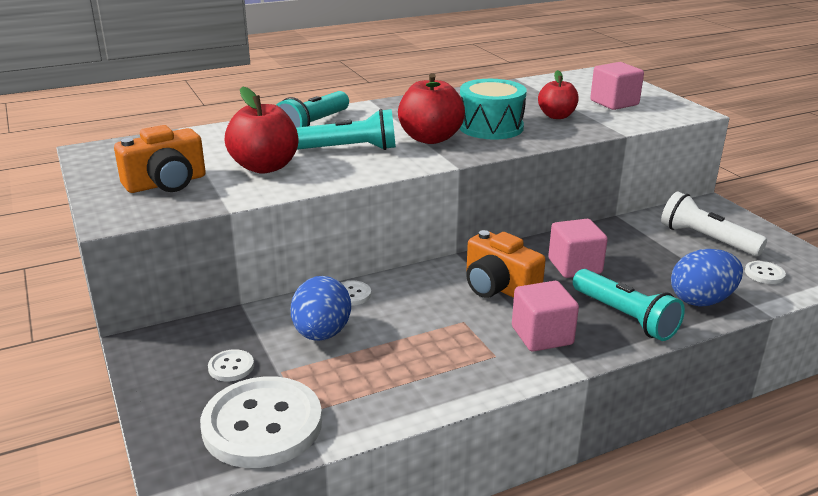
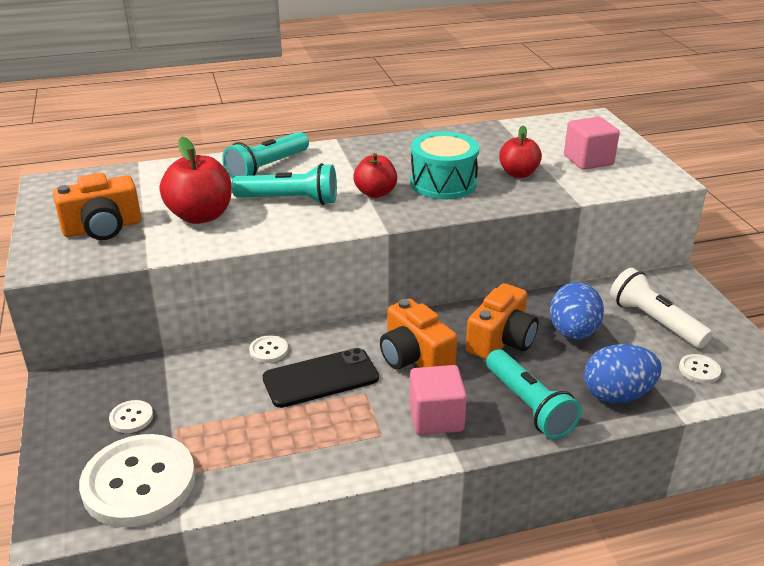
camera: 10 degrees right, 5 degrees up
blue egg [291,276,351,341] -> blue egg moved to [550,283,604,340]
red apple [398,73,465,144] -> red apple [353,153,397,198], size x0.65
pink cube [548,219,608,278] -> orange camera [466,283,538,359]
none -> black phone [263,348,379,408]

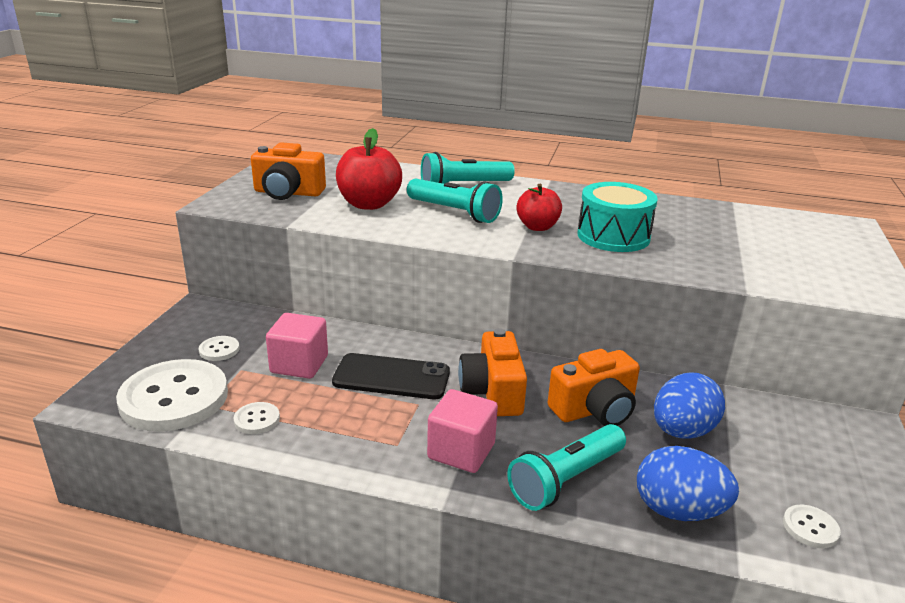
camera: 30 degrees right, 5 degrees down
white button [249,335,288,363] -> white button moved to [233,402,280,434]
turquoise flashlight [486,349,581,439] -> turquoise flashlight turned 45 degrees clockwise [507,424,626,511]
red apple [499,126,542,178] -> none
pink cube [564,117,620,170] -> pink cube moved to [266,313,328,379]
white flashlight [610,268,713,348] -> none

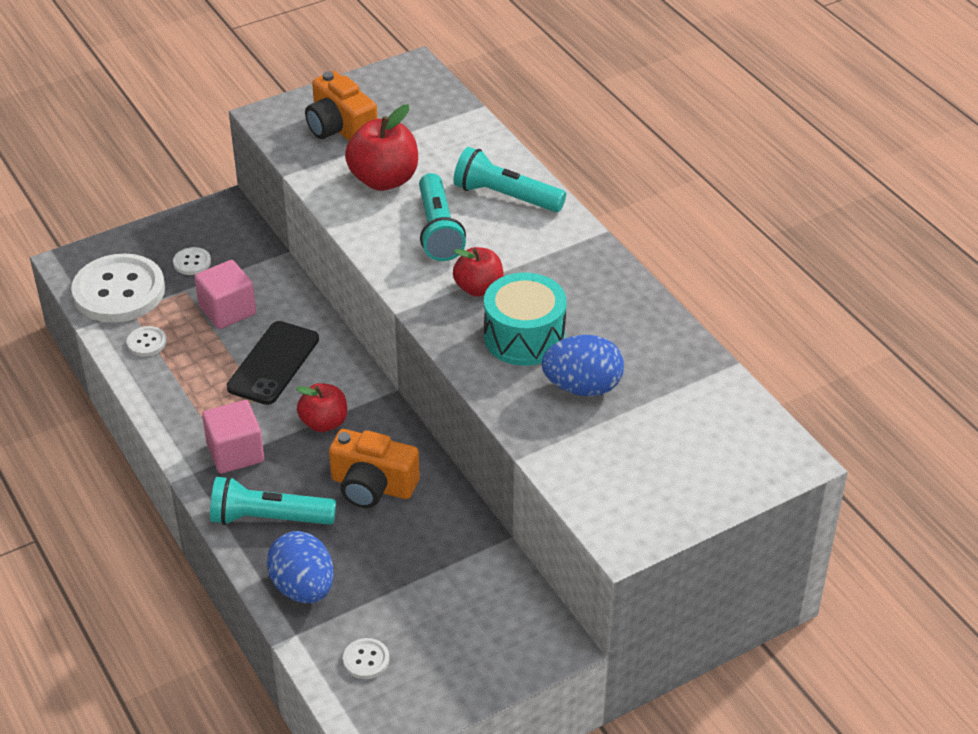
camera: 45 degrees right, 15 degrees up
black phone [332,353,450,399] -> black phone turned 60 degrees clockwise [227,321,319,405]
orange camera [458,328,527,416] -> red apple [296,383,347,432]
blue egg [654,373,725,439] -> blue egg moved to [542,335,624,396]

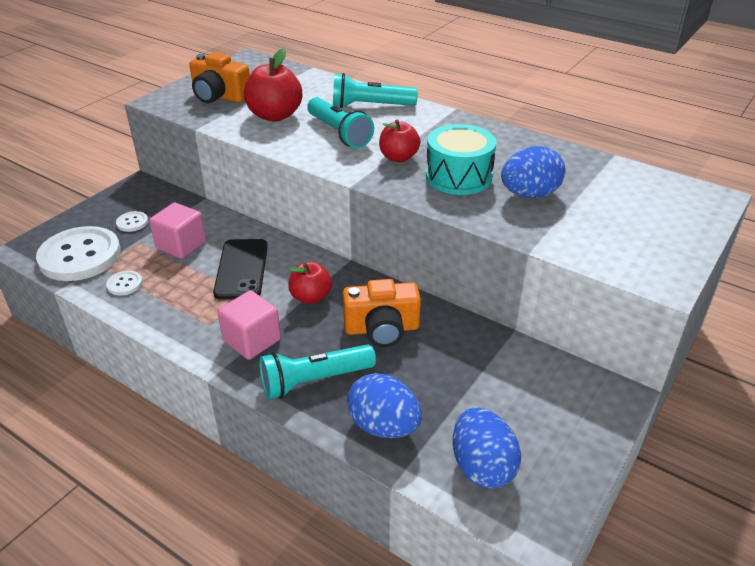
camera: 25 degrees left, 5 degrees down
white button [343,638,389,679] -> blue egg [453,407,521,489]

